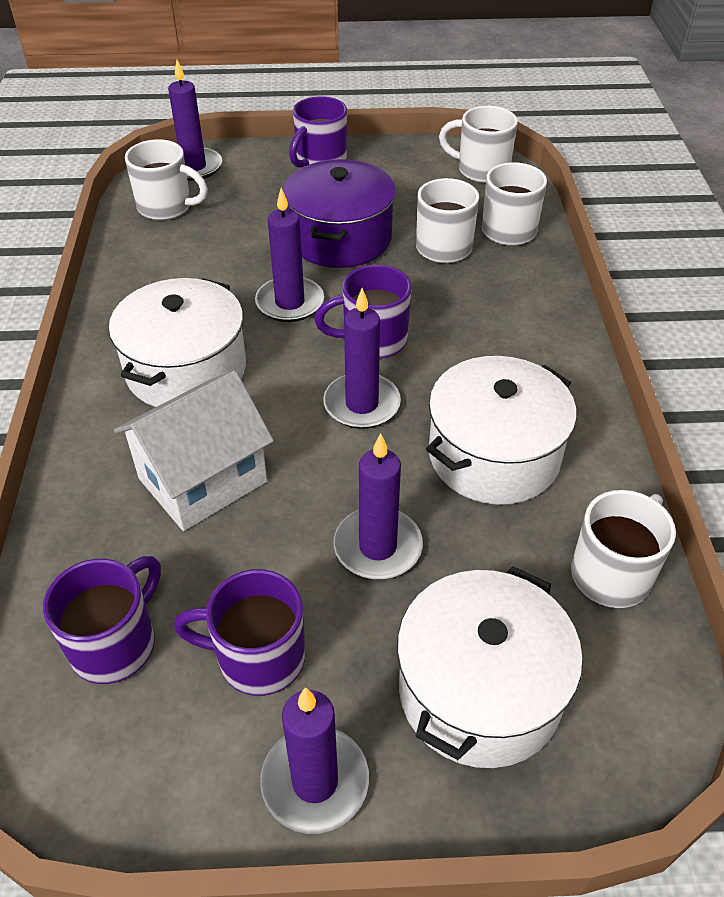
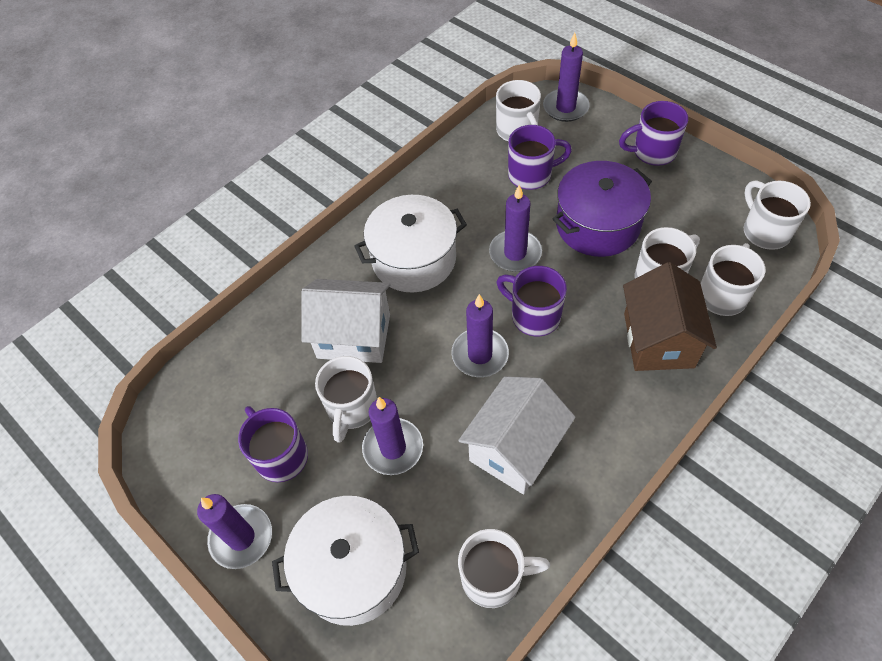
camera: 50 degrees right, 10 degrees up
purple mug [43,556,161,684] -> purple mug moved to [508,125,572,190]
white pot [426,356,577,505] -> white house [458,376,576,495]
none -> white mug [315,356,377,443]
none -> brown house [623,262,717,371]

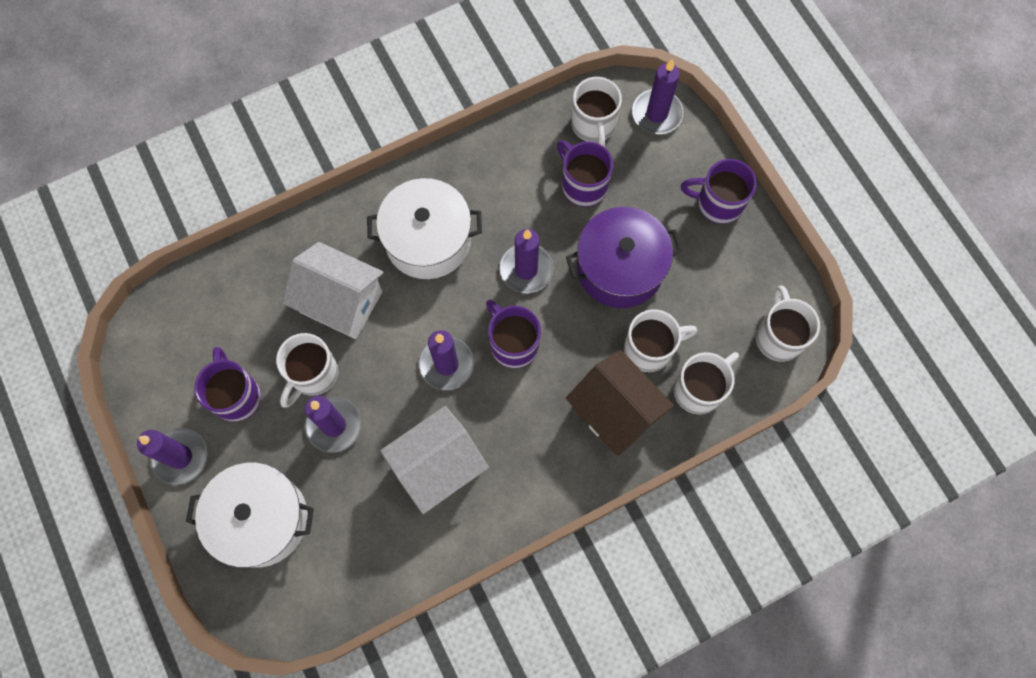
camera: 15 degrees right, 15 degrees up
white mug [458,529,550,608] -> none
purple mug [508,125,572,190] -> purple mug turned 135 degrees counterclockwise [557,140,613,207]
brown house [623,262,717,371] -> brown house turned 60 degrees counterclockwise [566,350,674,456]

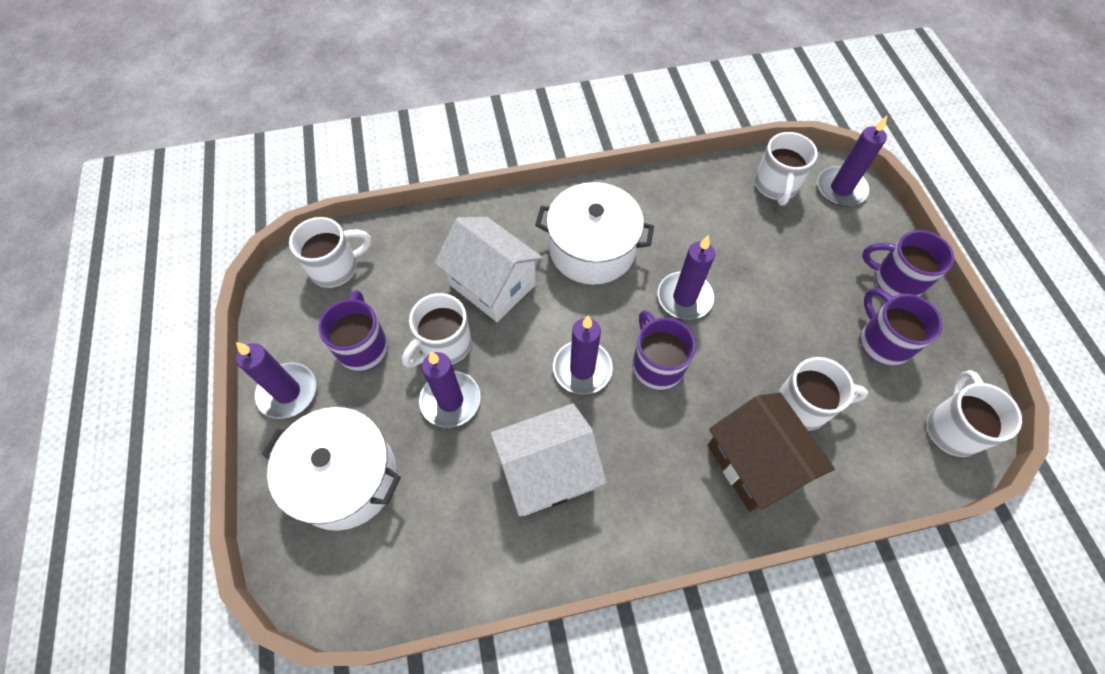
camera: 15 degrees right, 10 degrees down
purple mug [557,140,613,207] -> purple mug moved to [860,288,943,366]
purple pot [566,207,683,308] -> none
white mug [674,352,739,414] -> white mug moved to [289,217,371,288]

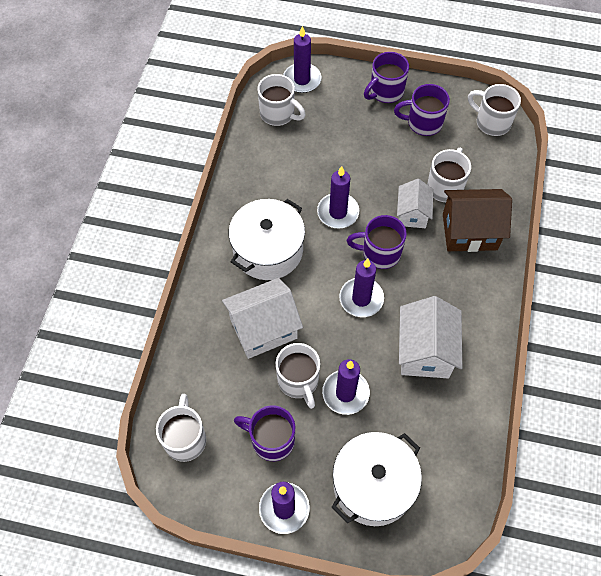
camera: 65 degrees left, 0 degrees up
none -> white house [397,179,434,228]

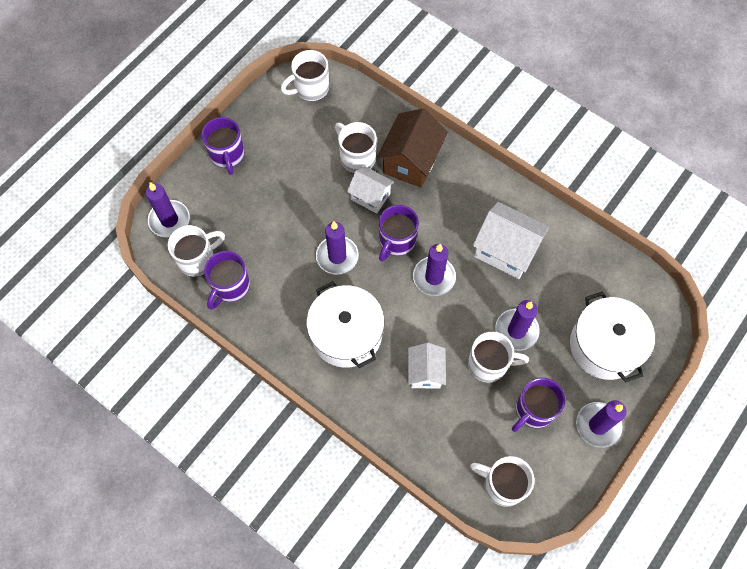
camera: 65 degrees left, 5 degrees up
white house [222,278,303,359] -> white house [408,343,446,389], size x0.63
purple mug [394,84,450,136] -> purple mug moved to [204,251,250,310]

